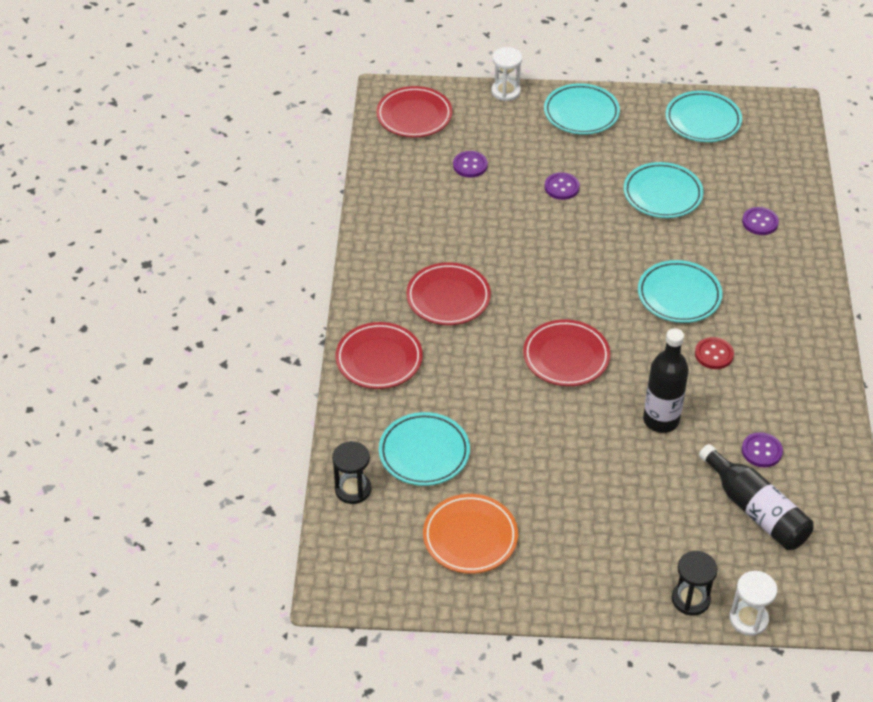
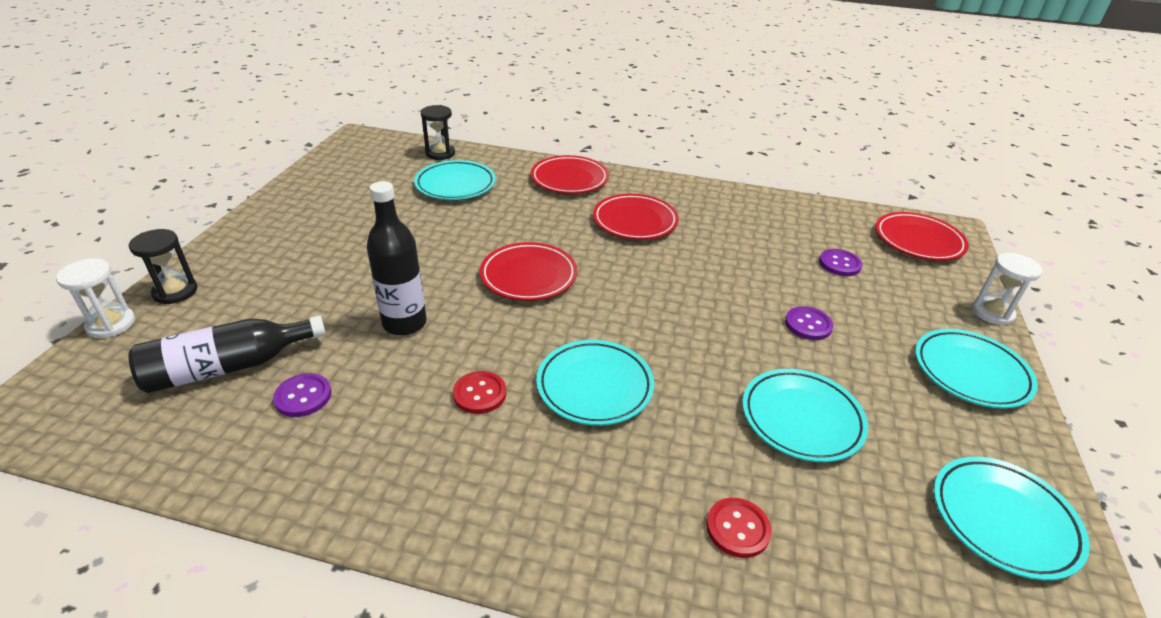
camera: 100 degrees right, 10 degrees down
orange plate [423,494,518,574] -> none
purple button [742,207,779,235] -> red button [706,498,771,558]

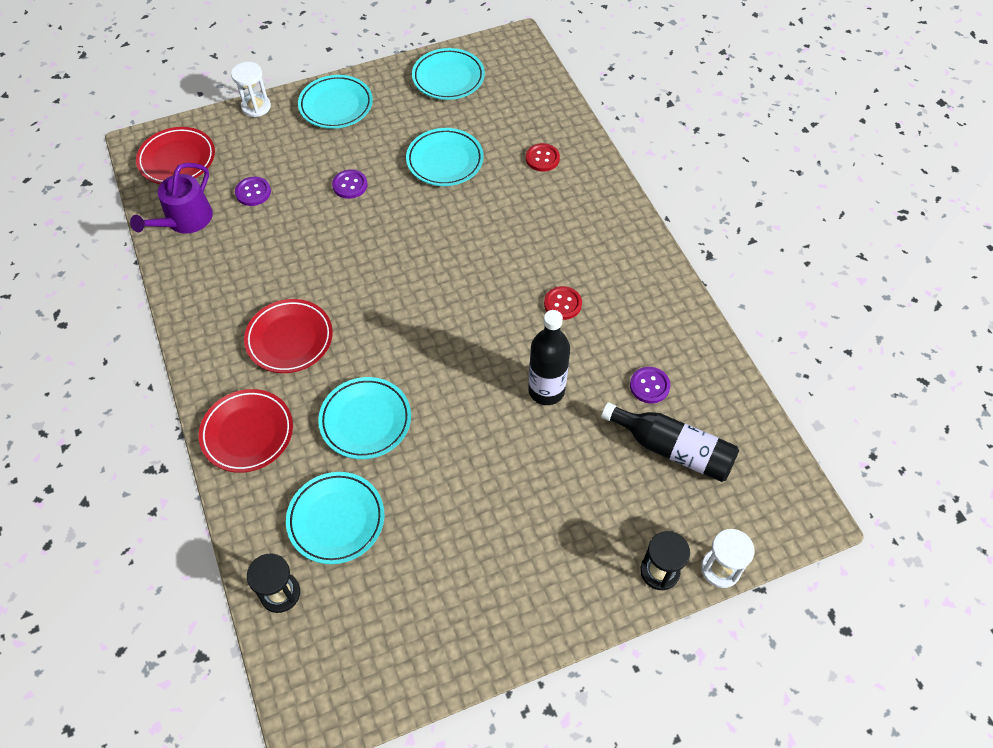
camera: 125 degrees left, 20 degrees up
red plate [480,242,577,301] -> none
turquoise plate [536,340,654,426] -> turquoise plate moved to [318,377,411,459]
none -> purple watering can [130,163,213,234]

